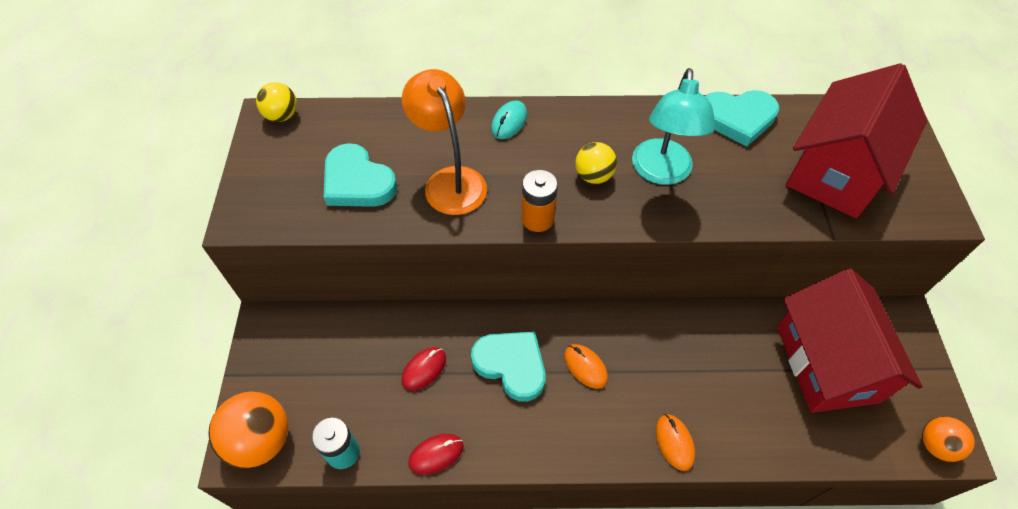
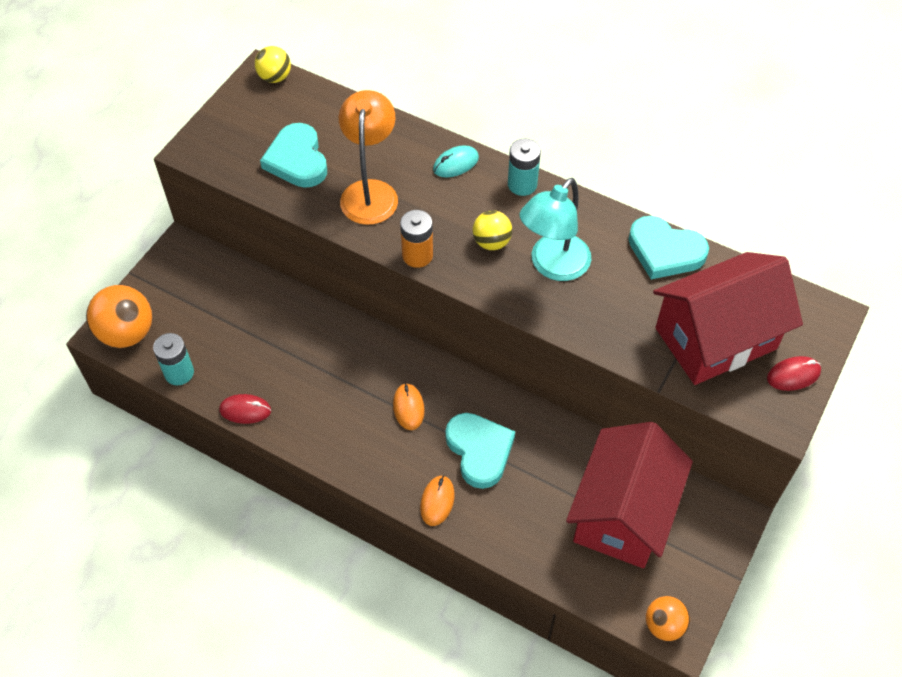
camera: 30 degrees right, 0 degrees up
red mouse [401,347,446,391] -> red mouse moved to [767,356,821,391]
turquoise heart [471,332,546,402] -> turquoise heart moved to [445,413,515,489]
none -> turquoise battery [508,139,541,196]

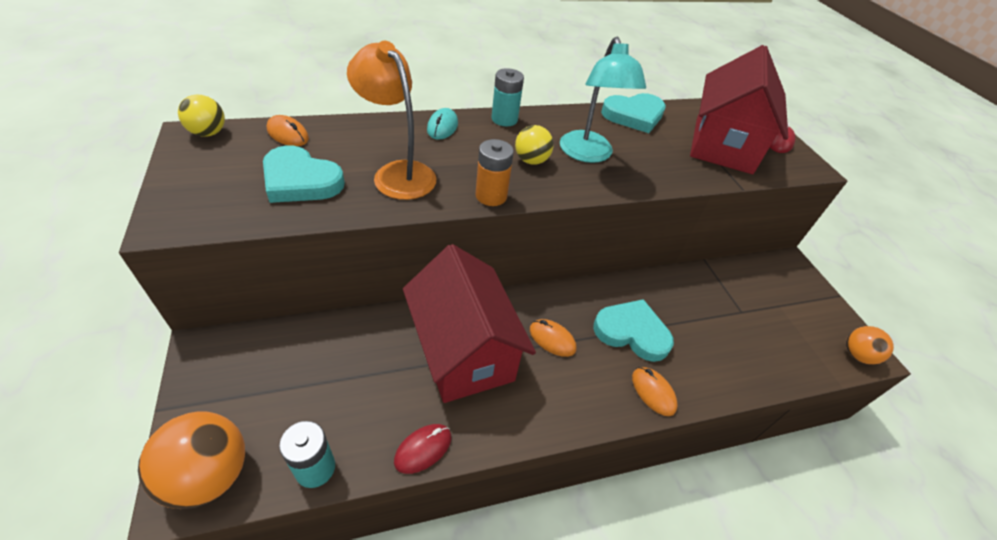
camera: 50 degrees left, 10 degrees down
red house [566,422,693,568] -> red house moved to [403,244,536,403]
none -> orange mouse [267,115,309,146]

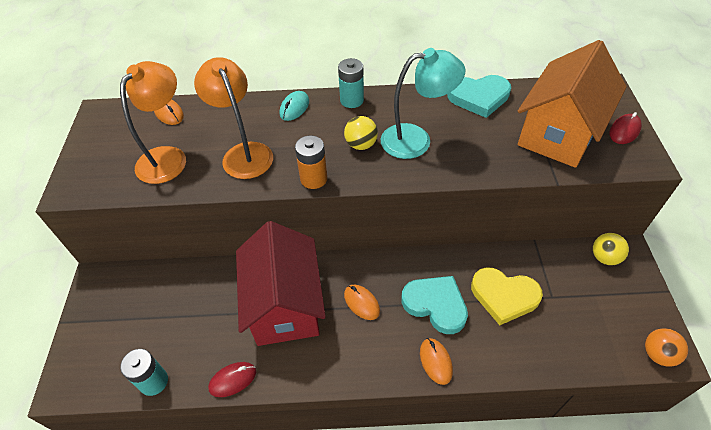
camera: 20 degrees right, 5 degrees up
orange ball [138,411,245,509] -> none
yellow ball [178,95,225,137] -> yellow ball moved to [593,233,629,266]
turquoise heart [263,145,345,203] -> orange lamp [120,61,186,184]
turquoise lamp [560,37,646,163] -> turquoise lamp turned 105 degrees counterclockwise [381,48,465,159]
red house [690,45,788,174] -> orange house [518,40,626,168]
none -> yellow heart [471,267,543,325]

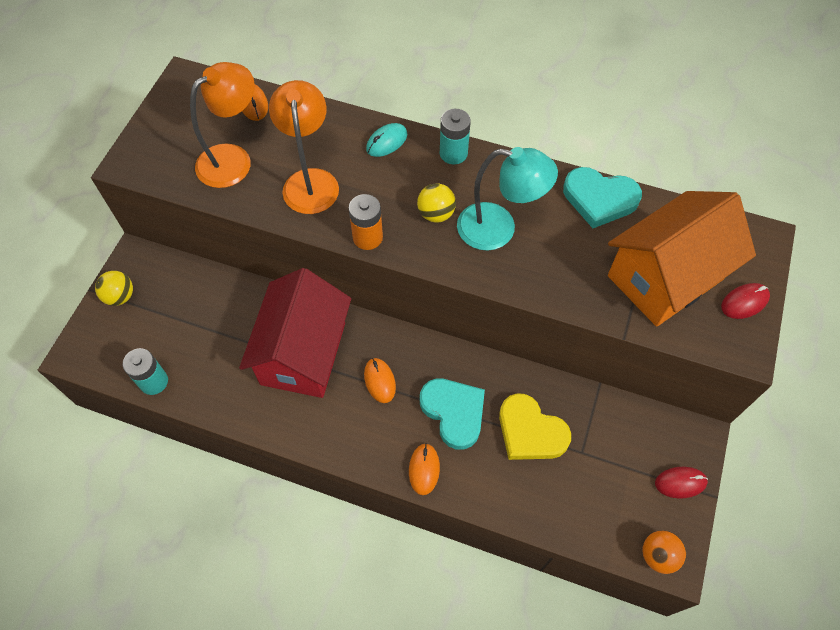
camera: 20 degrees right, 10 degrees up
red mouse [208,362,256,397] -> red mouse moved to [655,467,708,498]
yellow ball [593,233,629,266] -> yellow ball moved to [95,271,133,306]

